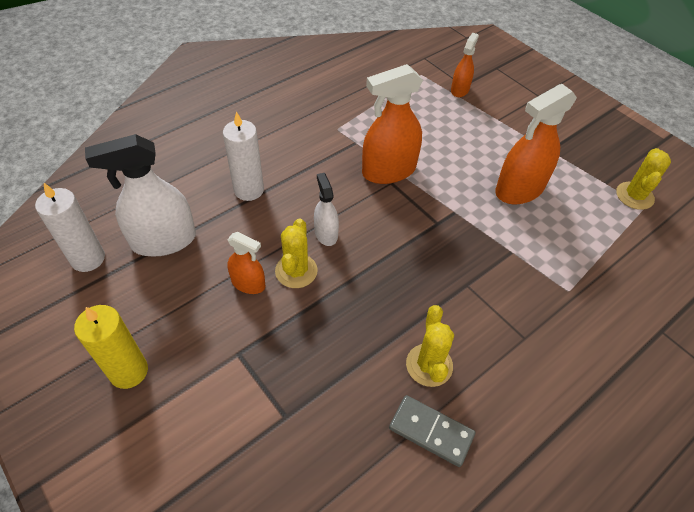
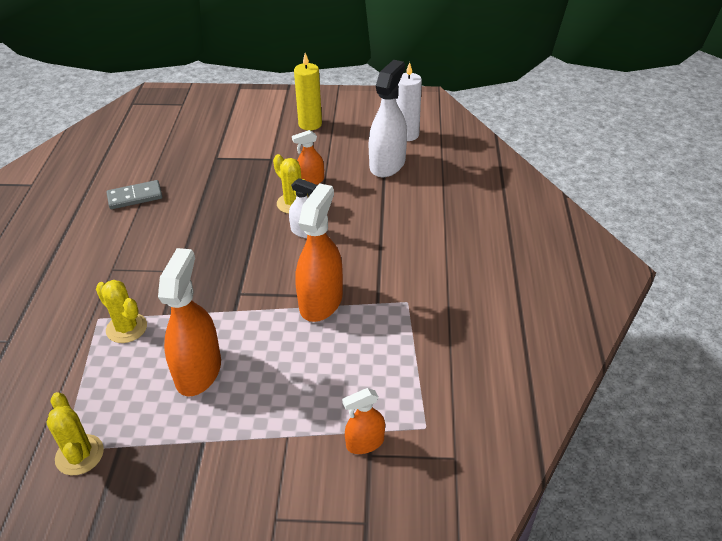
camera: 135 degrees right, 10 degrees down
white candle [223,111,264,201] -> none
yellow cactus [406,305,454,387] -> yellow cactus moved to [96,280,147,343]
orange spray bottle [451,32,479,97] -> orange spray bottle turned 90 degrees clockwise [342,388,385,454]

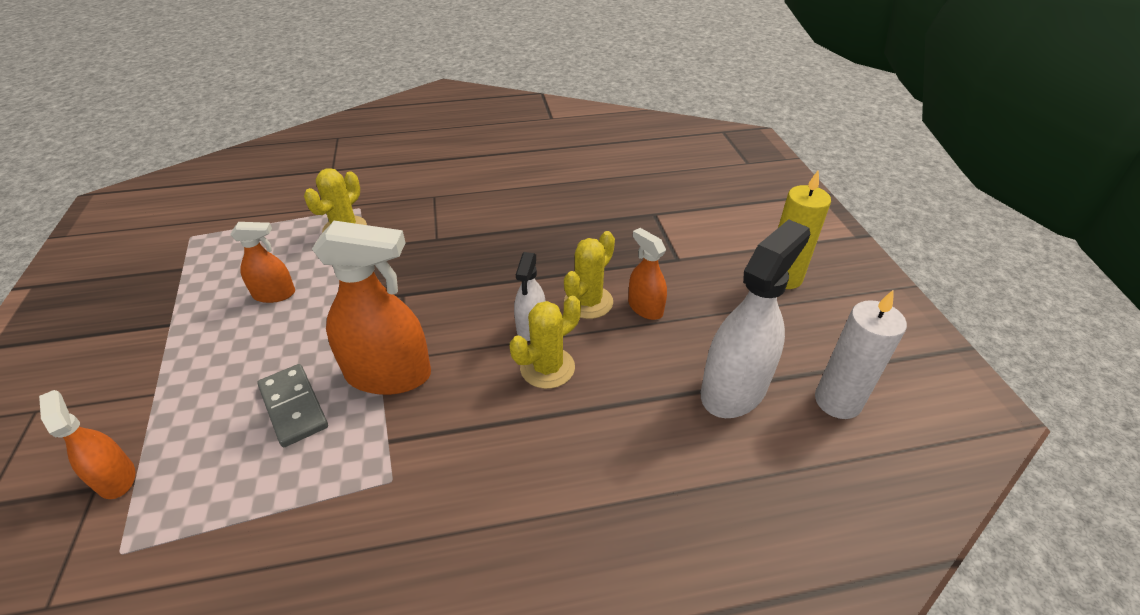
camera: 75 degrees right, 0 degrees up
yellow cactus [46,392,104,475] -> yellow cactus moved to [510,296,581,389]
grey domino [106,180,163,209] -> grey domino moved to [258,364,328,447]
orange spray bottle [158,248,221,396] -> orange spray bottle [230,222,295,303], size x0.54
white spray bottle [369,60,407,177] -> white spray bottle turned 60 degrees counterclockwise [701,219,810,418]

